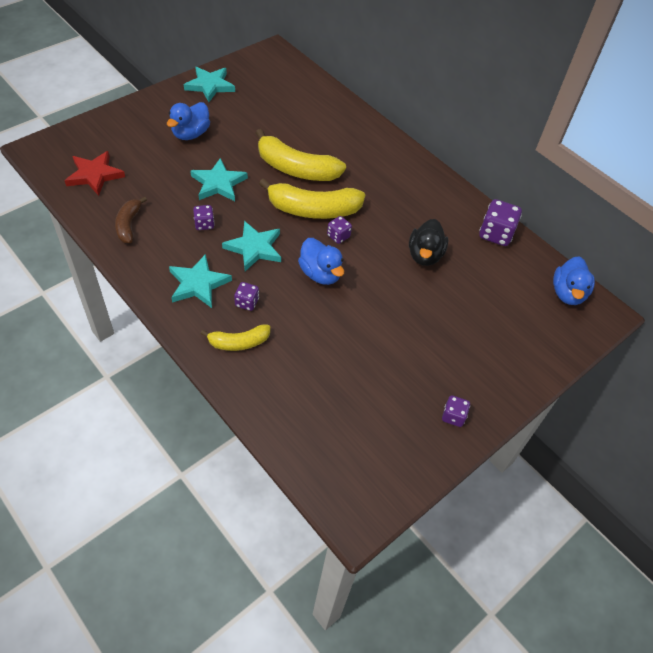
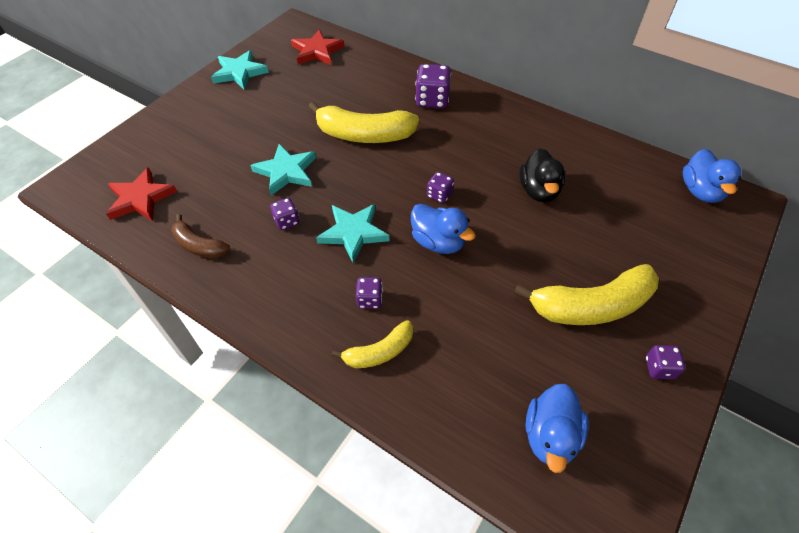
camera: 10 degrees left, 0 degrees up
brown banana [115,196,147,243] -> brown banana turned 45 degrees counterclockwise [171,214,230,258]
blue duck [167,102,210,140] -> blue duck moved to [525,384,589,473]
turquoise star [169,254,232,308] -> none
yellow banana [259,178,365,219] -> yellow banana moved to [514,264,659,325]
purple dice [479,199,522,246] -> purple dice moved to [415,64,451,109]
none -> red star [291,30,344,65]

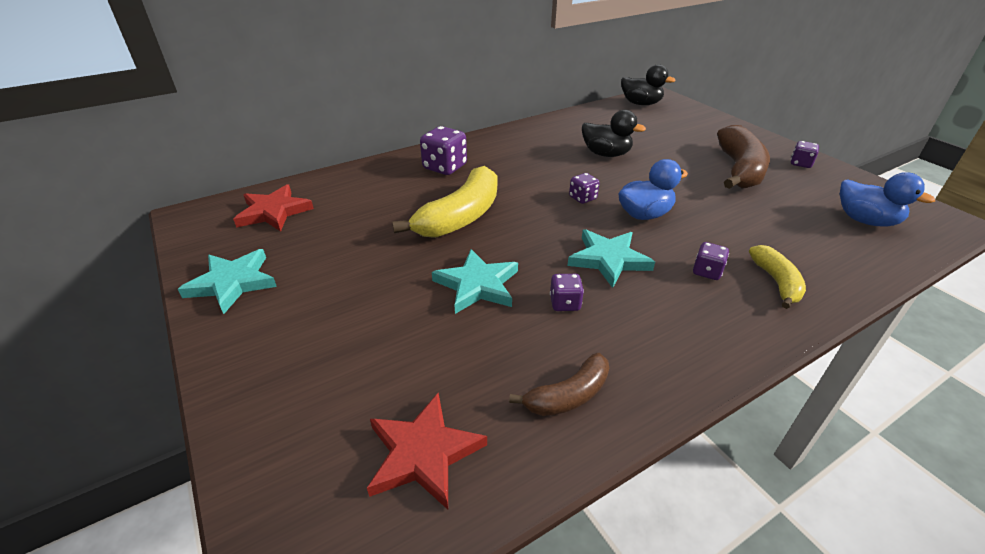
camera: 65 degrees left, 15 degrees down
yellow banana [514,264,659,325] -> brown banana [717,125,770,189]
blue duck [683,149,741,203] -> black duck [621,64,676,105]

